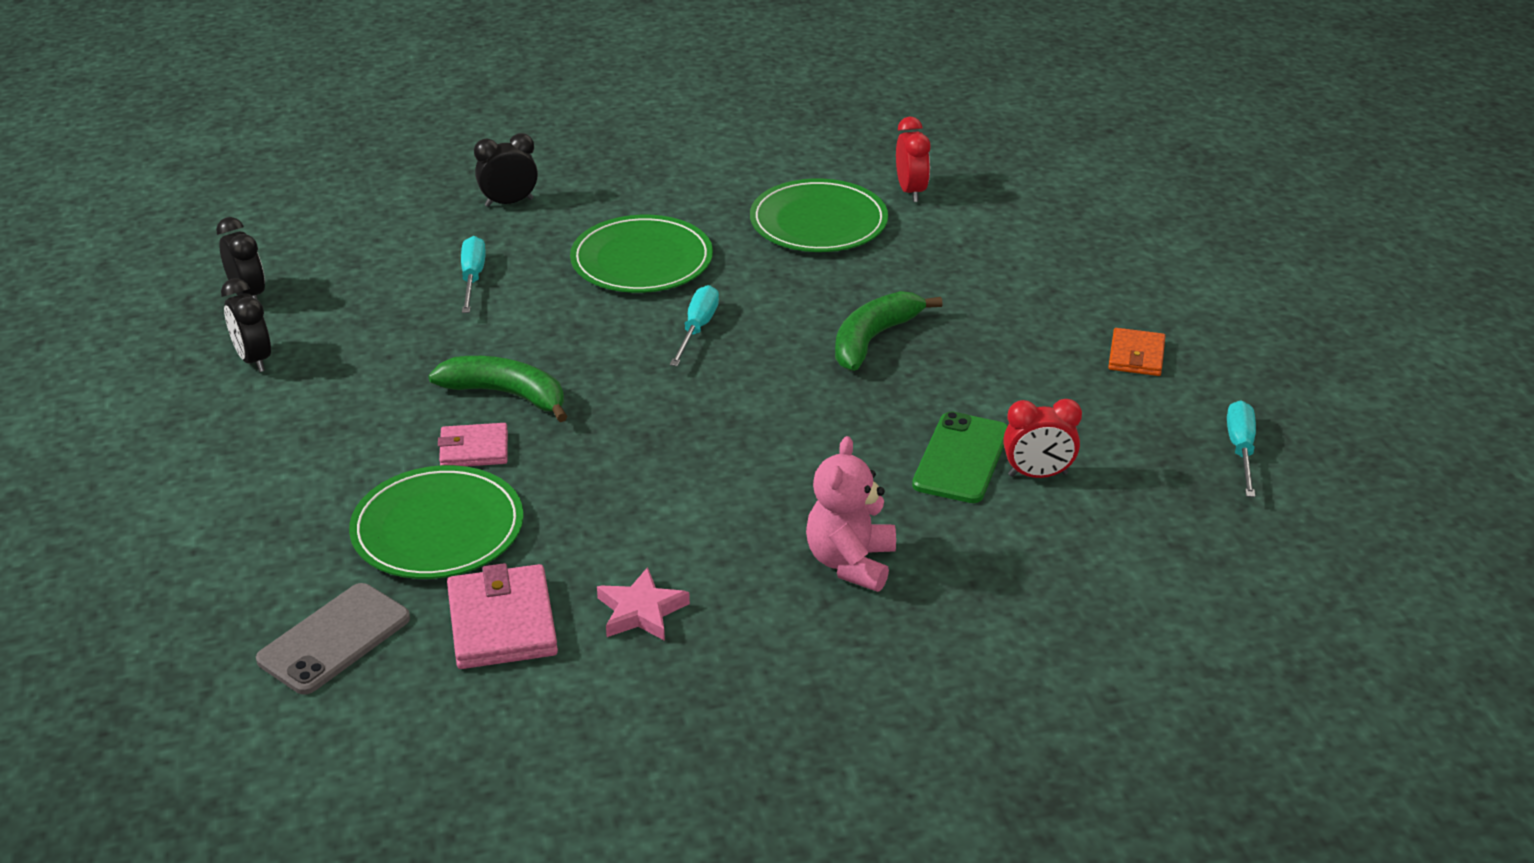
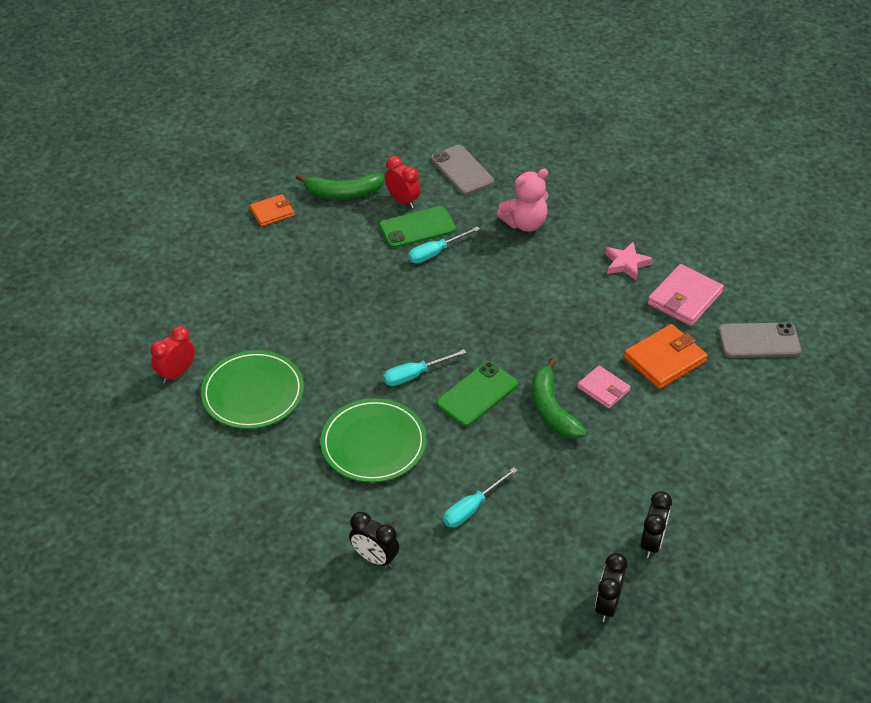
camera: 130 degrees left, 10 degrees up
green plate [349,465,524,579] -> orange wallet [624,324,708,389]
green banana [835,291,943,371] -> green banana moved to [296,173,385,199]
turquoise screwdriver [1227,400,1256,497] -> turquoise screwdriver moved to [408,227,480,263]
none -> grey phone [431,145,494,195]
none -> green phone [436,361,518,427]

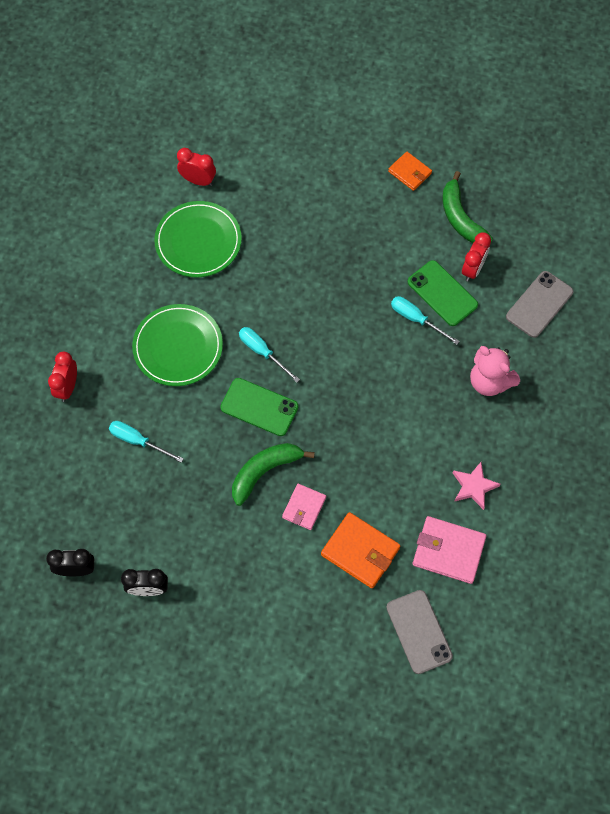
camera: 70 degrees right, 20 degrees up
black clock [349,512,399,568] -> red clock [48,352,77,402]

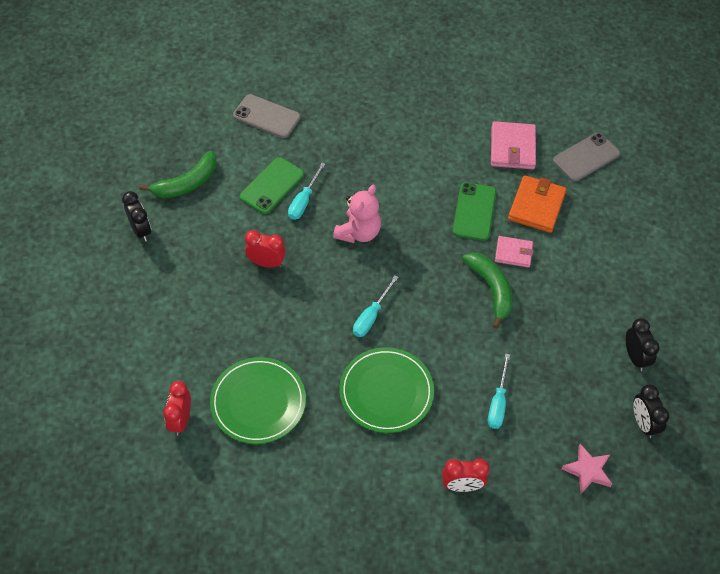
camera: 105 degrees left, 10 degrees down
green phone [220,378,299,436] -> green phone moved to [452,182,496,241]
green banana [232,443,315,506] -> green banana turned 150 degrees counterclockwise [462,252,513,329]
orange wallet [388,151,432,191] -> black clock [122,191,151,242]
pink star [453,462,501,510] -> pink star moved to [561,444,612,494]
red clock [462,232,491,282] -> red clock moved to [245,230,286,268]
pink teddy bear [470,346,520,396] -> pink teddy bear moved to [333,185,381,243]

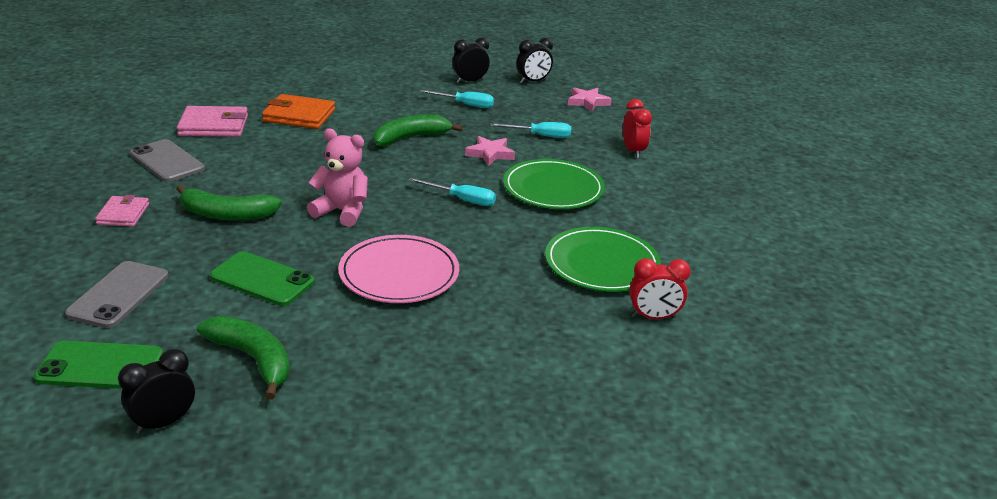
camera: 100 degrees left, 25 degrees down
black clock [122,191,151,242] -> black clock moved to [118,349,195,434]
red clock [245,230,286,268] -> pink plate [338,235,459,303]
turquoise screwdriver [288,163,325,220] -> turquoise screwdriver moved to [419,90,494,108]
green phone [452,182,496,241] -> green phone moved to [34,341,163,389]
pink wallet [495,236,534,268] -> pink wallet moved to [95,195,149,227]
grey phone [553,133,620,182] -> grey phone moved to [130,139,205,182]
none -> green banana [176,185,282,221]
none -> pink star [465,136,515,166]

